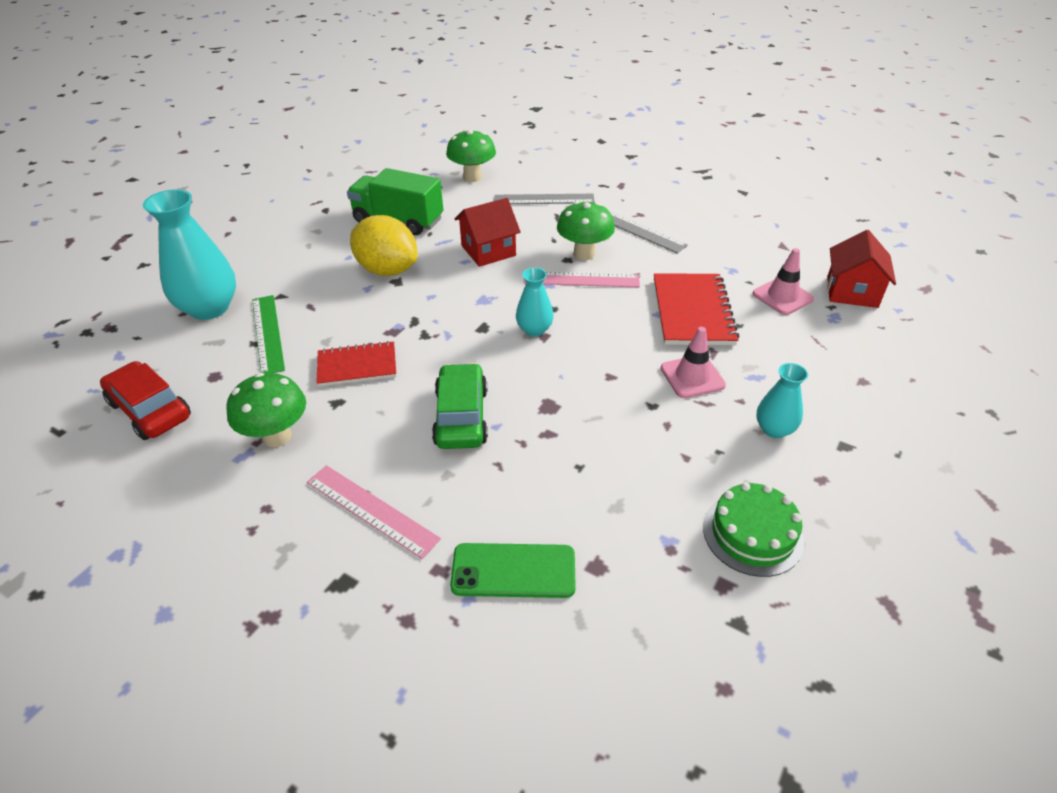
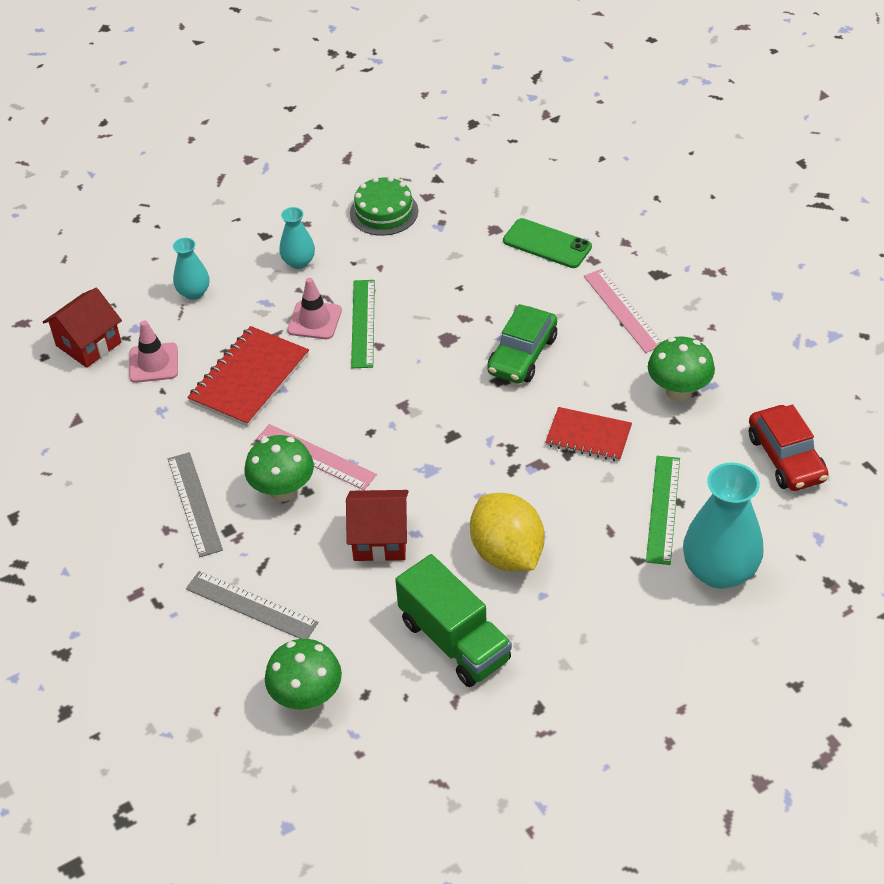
camera: 150 degrees left, 5 degrees up
turquoise vase [516,267,554,336] -> turquoise vase moved to [173,238,210,300]
none -> green ruler [351,280,375,368]

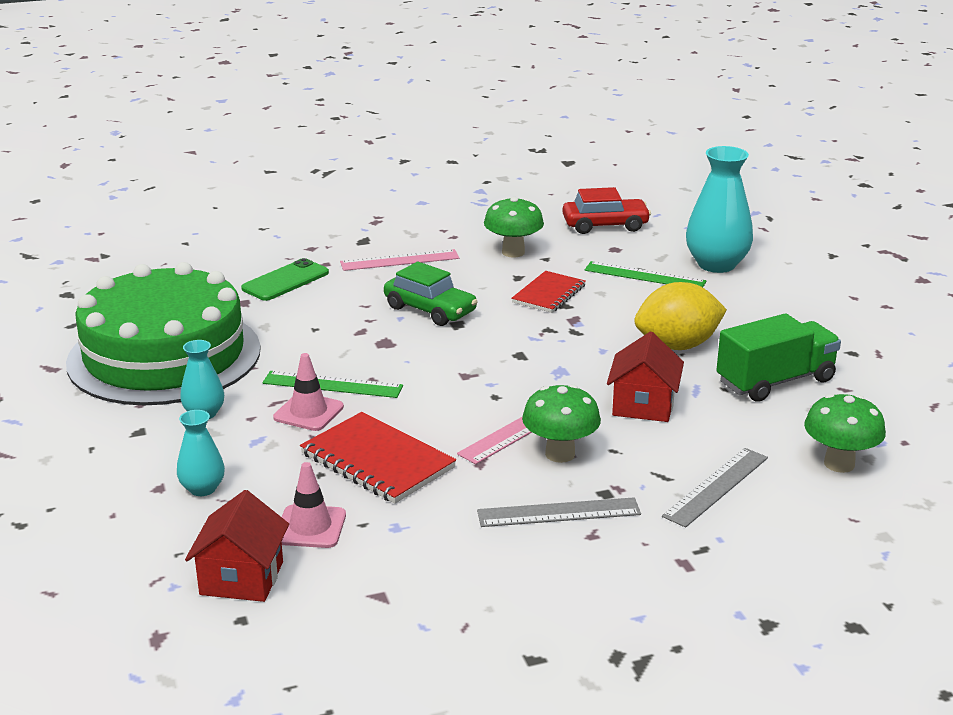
camera: 80 degrees left, 20 degrees down
red house [43,288,122,368] -> red house turned 45 degrees clockwise [185,490,289,602]
green cake [350,176,418,236] -> green cake [66,262,261,405], size x2.38

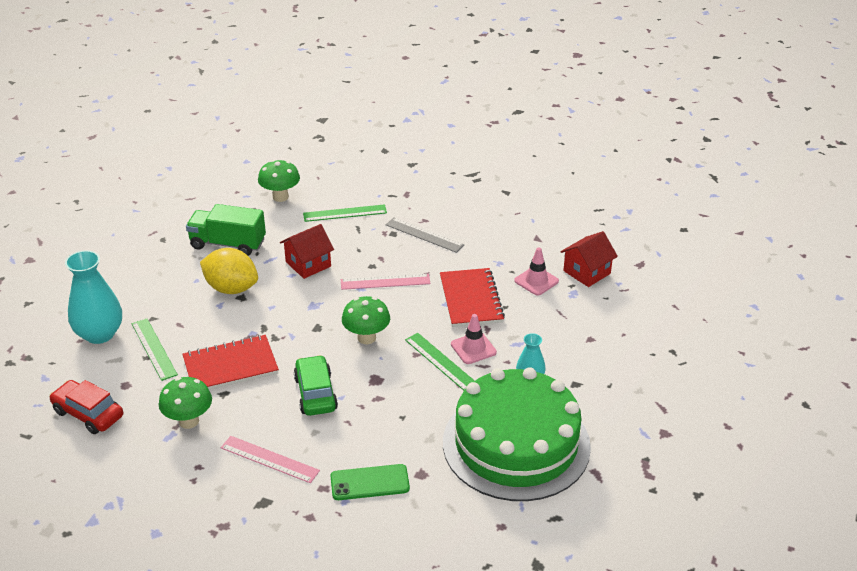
camera: 140 degrees left, 10 degrees up
turquoise vase [177,410,225,496] -> none
red notebook [511,271,586,313] -> red notebook [183,335,279,390], size x1.51
green mushroom [522,384,601,463] -> green mushroom moved to [342,296,390,344]
grey ruler [662,448,768,528] -> green ruler [303,204,387,222]

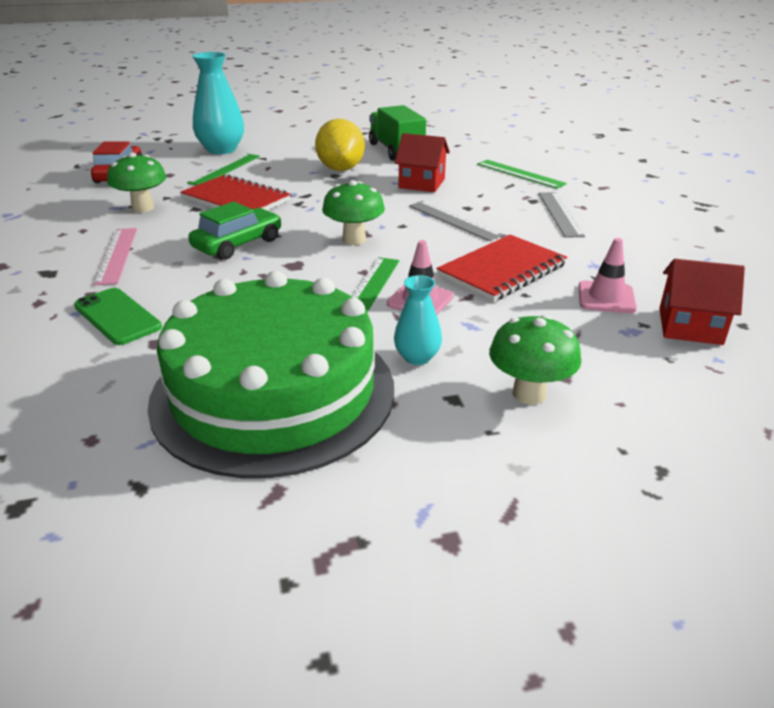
camera: 55 degrees right, 5 degrees down
green mushroom [258,160,300,202] -> green mushroom moved to [489,315,582,405]
pink ruler [341,274,430,290] -> grey ruler [409,201,503,241]

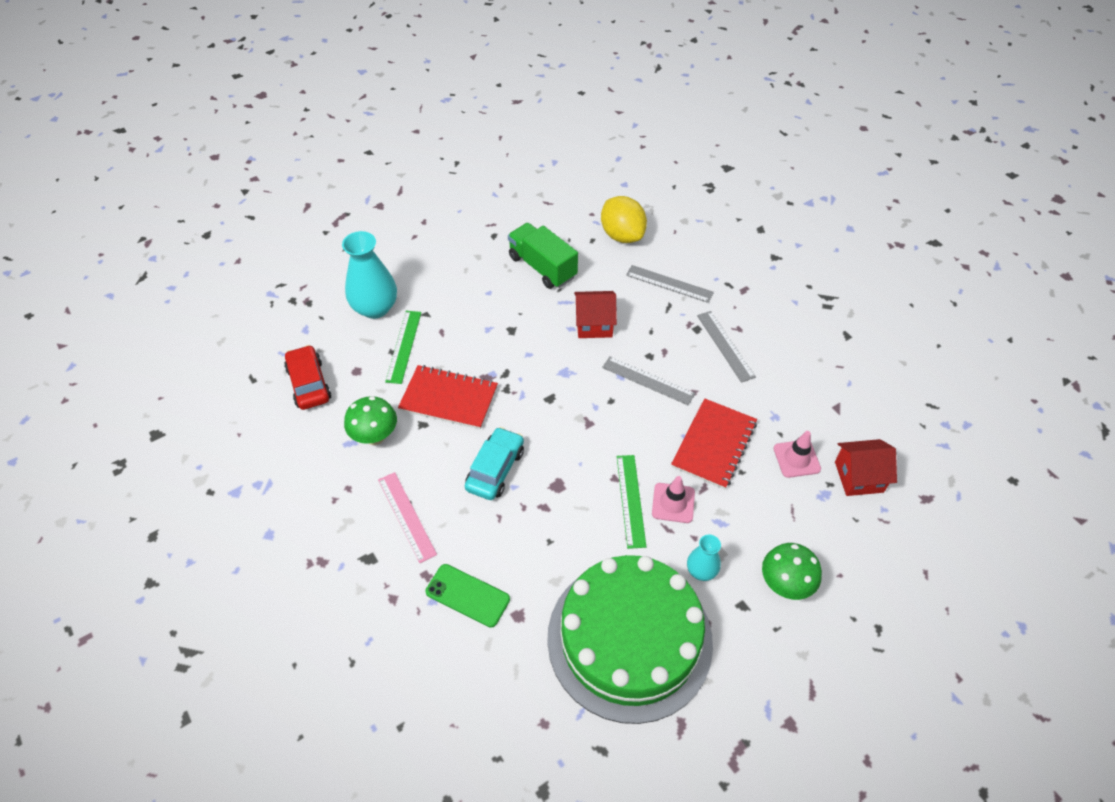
camera: 20 degrees left, 20 degrees up
green car [188,202,281,260] -> turquoise car [465,427,524,500]
yellow lemon [315,119,365,171] -> yellow lemon moved to [601,196,647,243]
green mushroom [322,180,385,245] -> none
green ruler [477,160,567,189] -> grey ruler [626,265,714,303]

